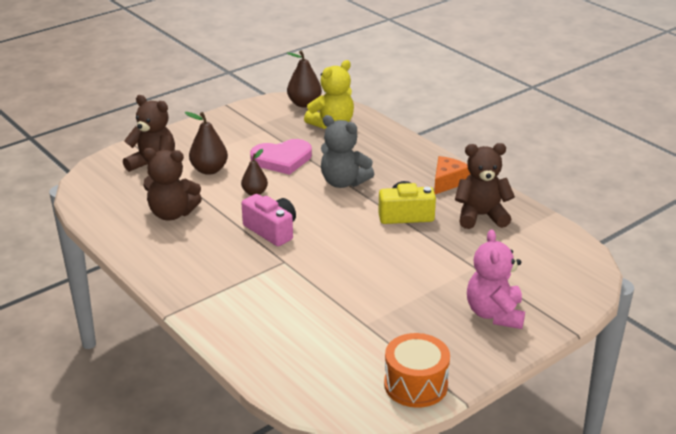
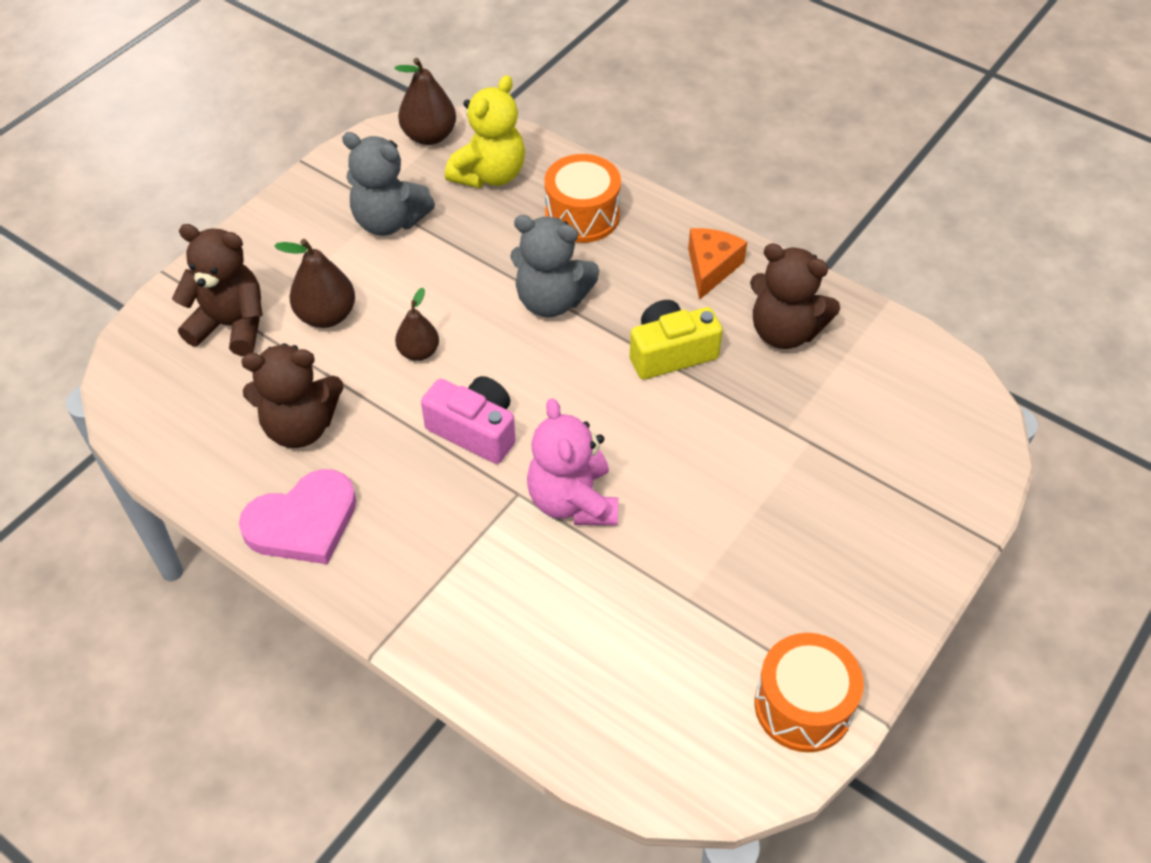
camera: 15 degrees left, 20 degrees up
pink heart [250,139,312,175] -> pink heart moved to [239,469,356,564]
brown teddy bear [455,143,515,229] -> brown teddy bear turned 135 degrees counterclockwise [750,243,840,349]
pink teddy bear [467,229,525,329] -> pink teddy bear moved to [527,398,618,525]
none -> grey teddy bear [342,132,435,236]
none -> orange drum [544,154,621,243]

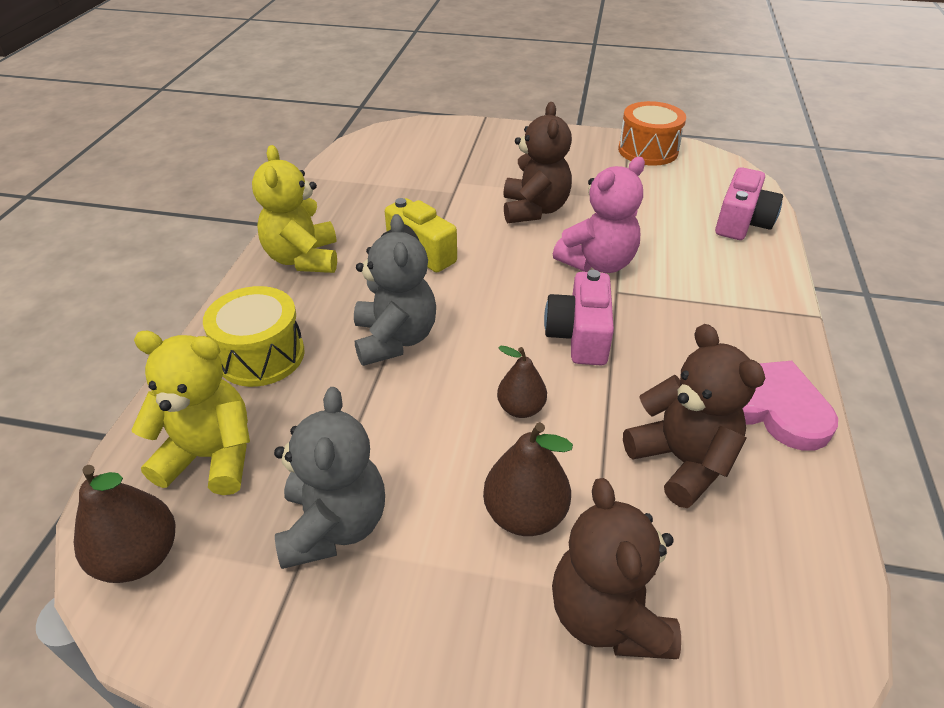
camera: 115 degrees left, 10 degrees down
orange drum [544,154,621,243] -> yellow drum [203,286,305,387]
orange cheese [688,228,747,300] -> yellow teddy bear [252,145,337,273]
brown teddy bear [750,243,840,349] -> brown teddy bear moved to [503,102,572,223]
none -> pink camera [715,167,783,240]

